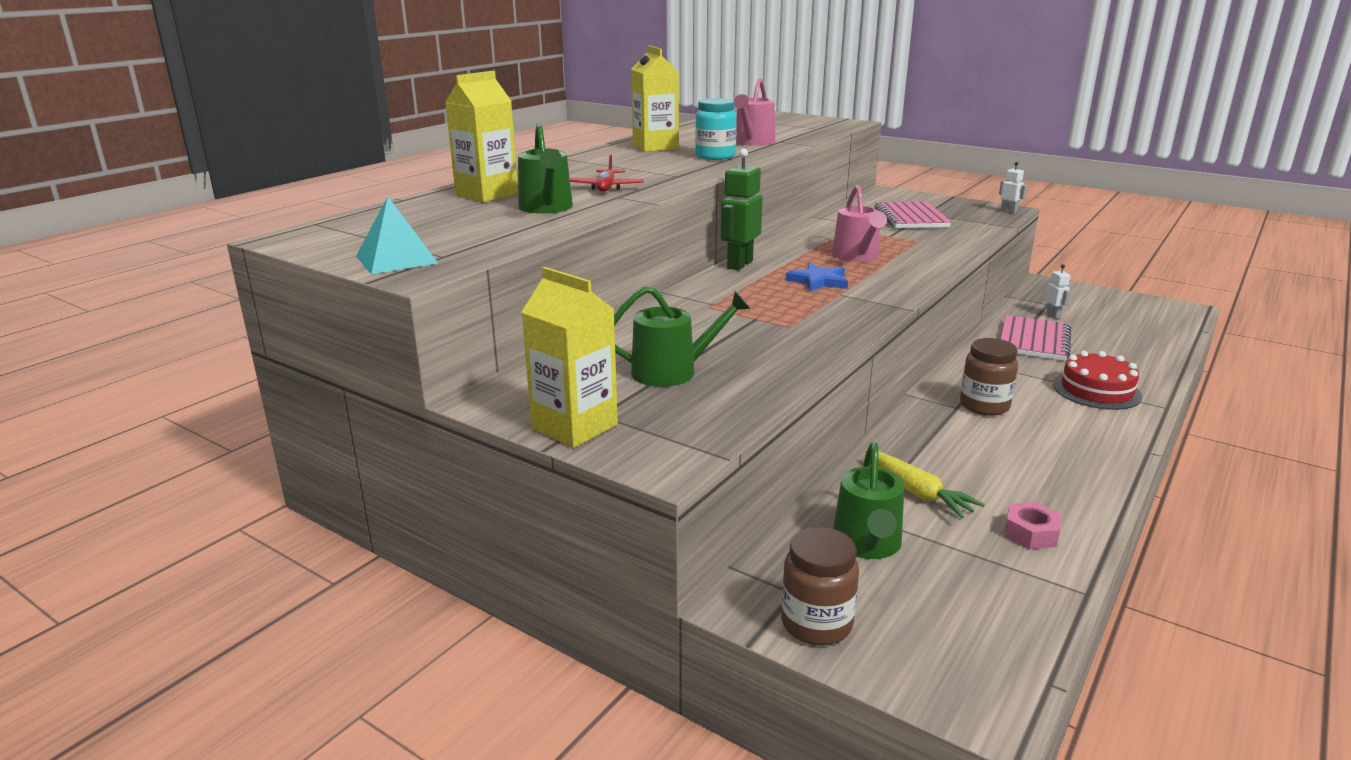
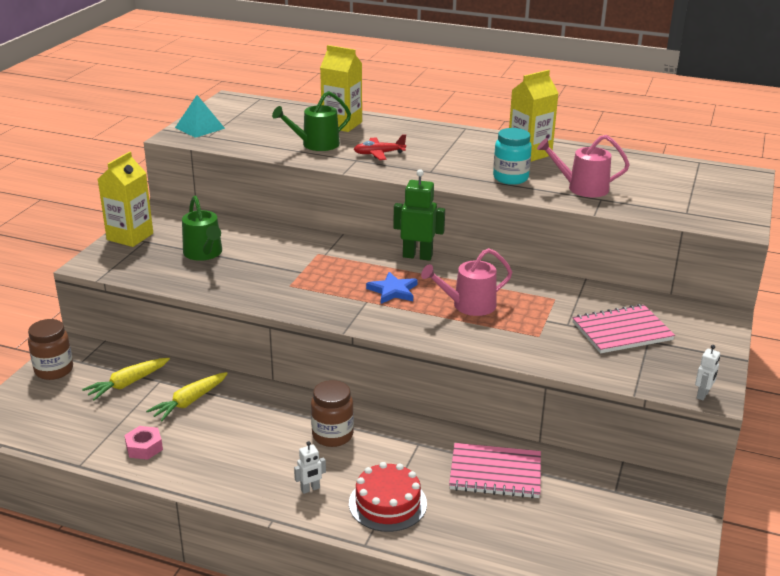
camera: 75 degrees right, 5 degrees up
green watering can [833,442,904,559] -> yellow carrot [82,358,170,400]
white robot [1045,264,1071,319] -> white robot moved to [294,441,326,494]

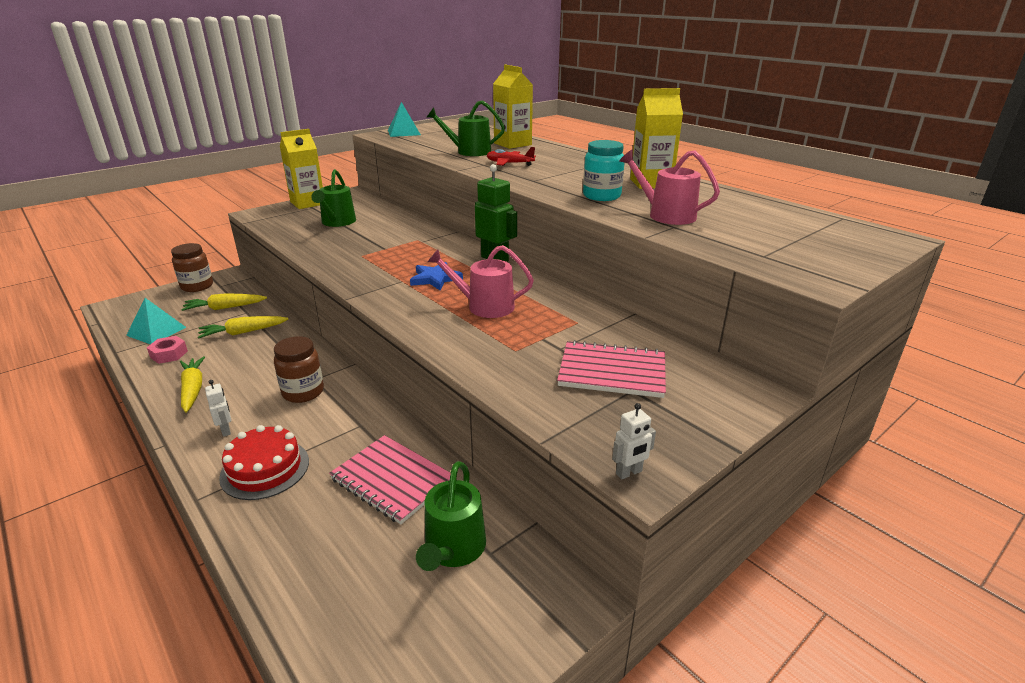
camera: 30 degrees right, 0 degrees up
white robot [294,441,326,494] -> white robot turned 120 degrees counterclockwise [205,380,231,437]
none -> turquoise pyramid [126,298,186,344]
none -> yellow carrot [180,356,205,413]
none -> green watering can [416,461,486,571]

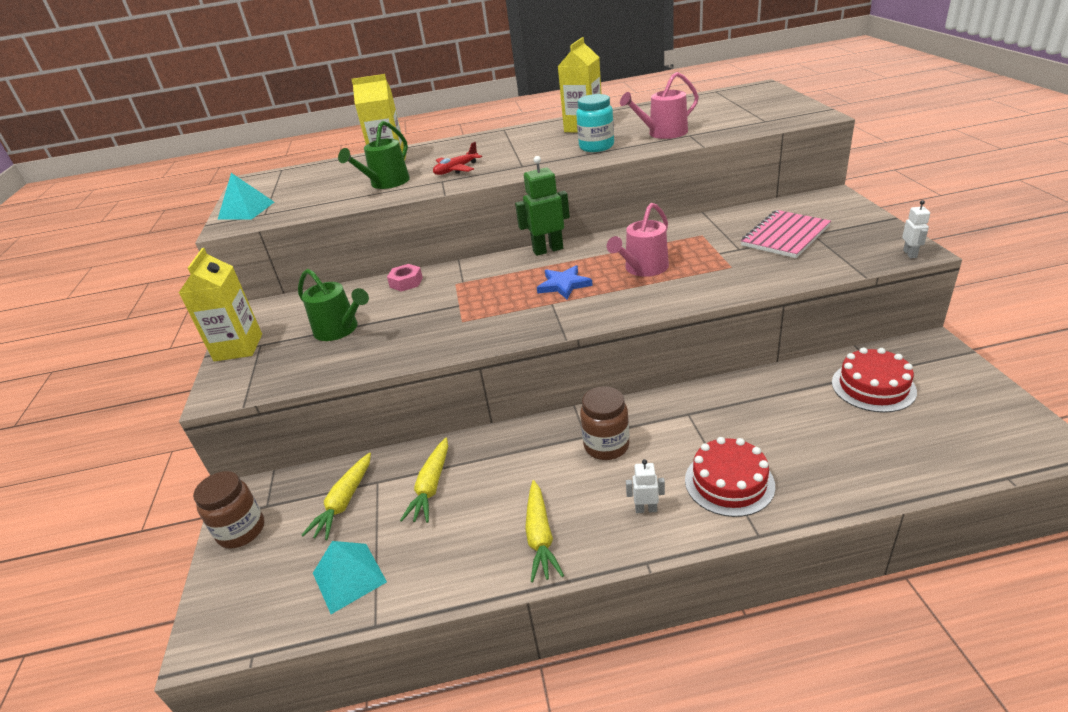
camera: 55 degrees left, 5 degrees up
pink nut [147,336,188,364] -> pink nut moved to [387,264,423,292]
yellow carrot [180,356,205,413] -> yellow carrot turned 105 degrees counterclockwise [525,480,564,582]
pink notebook [329,435,450,524] -> none
green watering can [416,461,486,571] -> red cake [832,348,917,413]

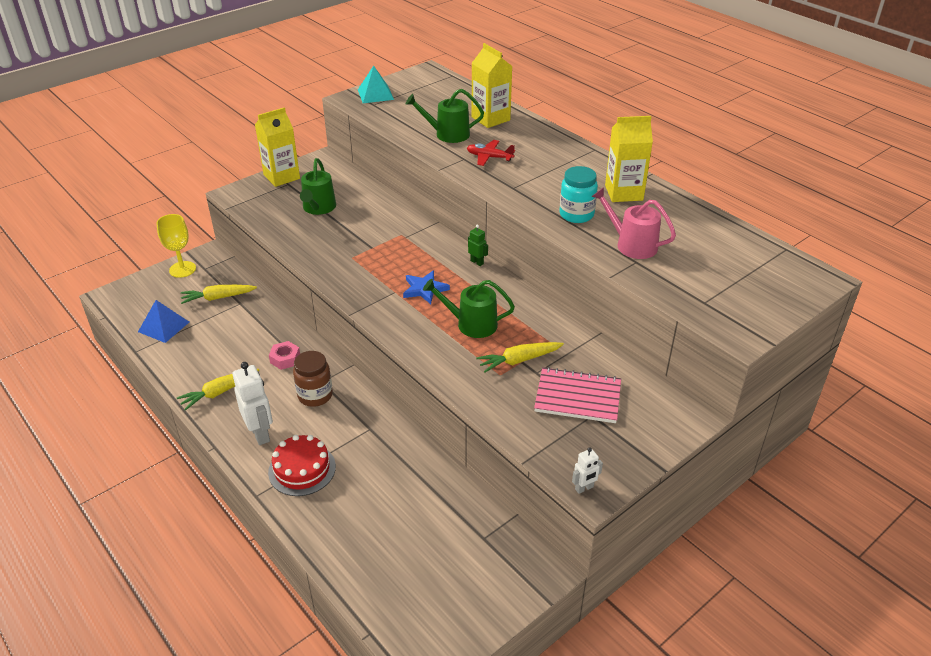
camera: 55 degrees right, 5 degrees up
brown jar [193,471,264,549] -> yellow goblet [156,214,196,278]
turquoise pyramid [313,541,387,614] -> blue pyramid [138,300,189,343]
pink nut [387,264,423,292] -> pink nut moved to [269,341,300,370]
yellow carrot [400,438,448,523] -> yellow carrot moved to [476,342,564,373]
green robot [515,156,570,256] -> green robot [468,225,488,266], size x0.52
pink watering can [607,203,669,277] -> green watering can [423,279,515,338]
white robot [626,459,665,513] -> white robot [233,362,273,445], size x1.94
red cake [832,348,917,413] -> none

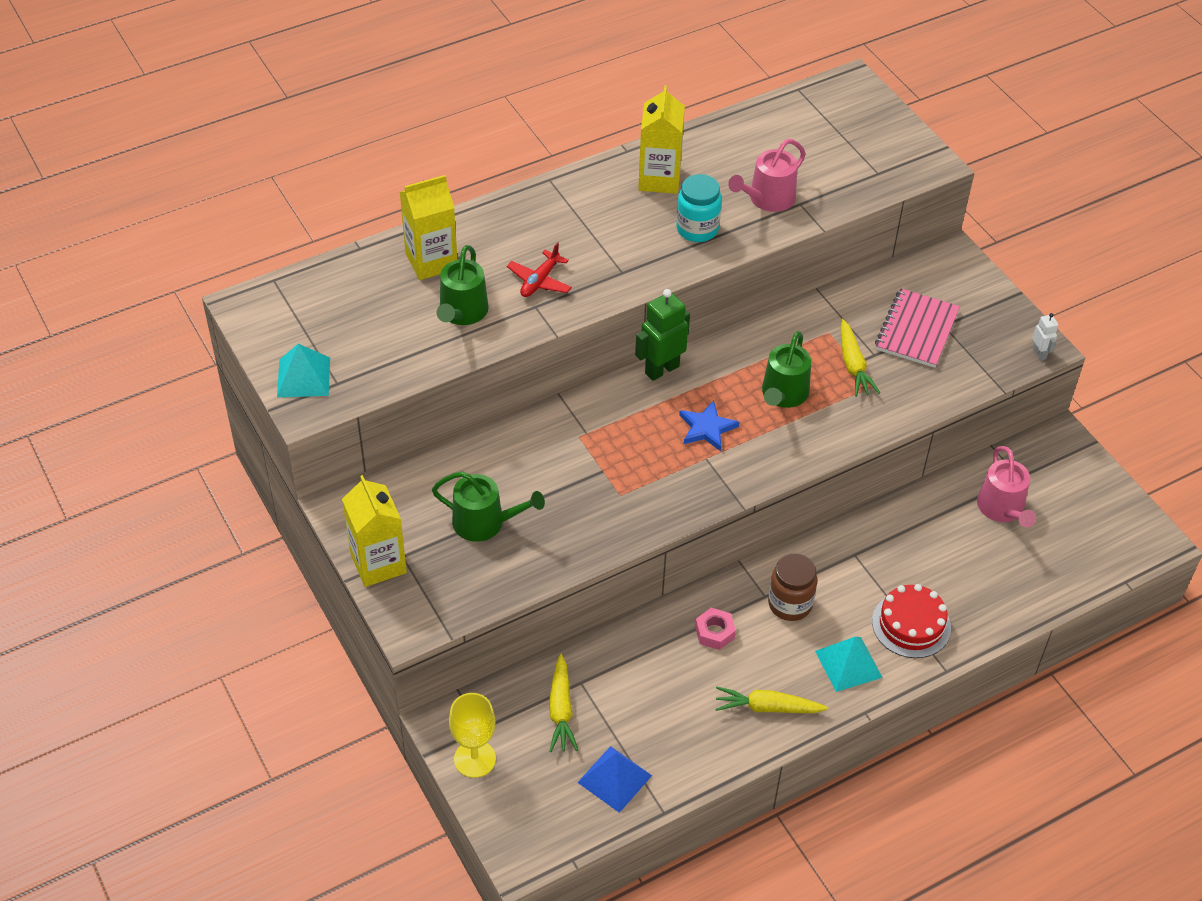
camera: 80 degrees left, 10 degrees up
yellow carrot [177,369,259,411] -> yellow carrot turned 120 degrees clockwise [715,687,828,713]
white robot [233,362,273,445] -> turquoise pyramid [815,637,883,692]
green robot [468,225,488,266] -> green robot [635,289,690,381], size x1.94
none -> pink watering can [977,446,1036,527]

